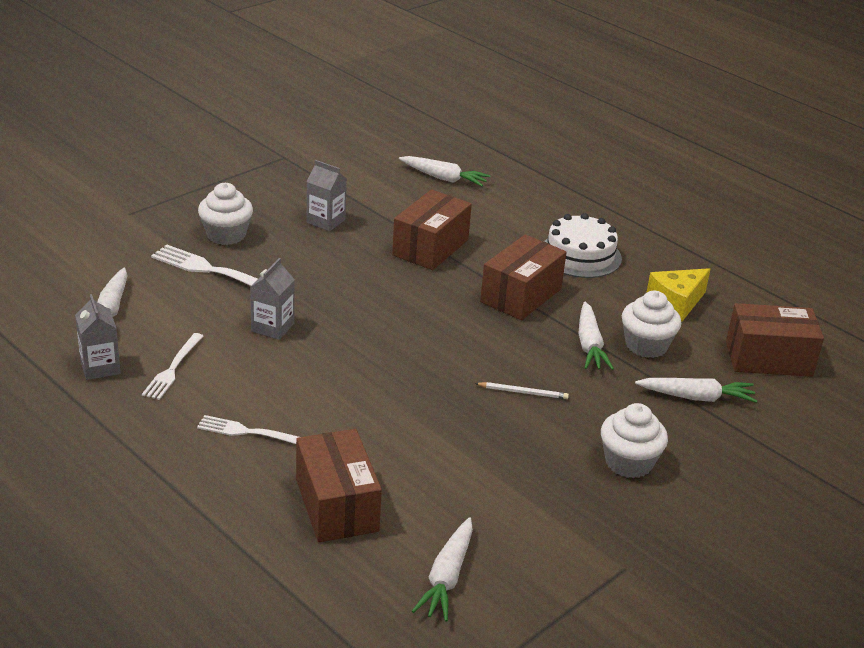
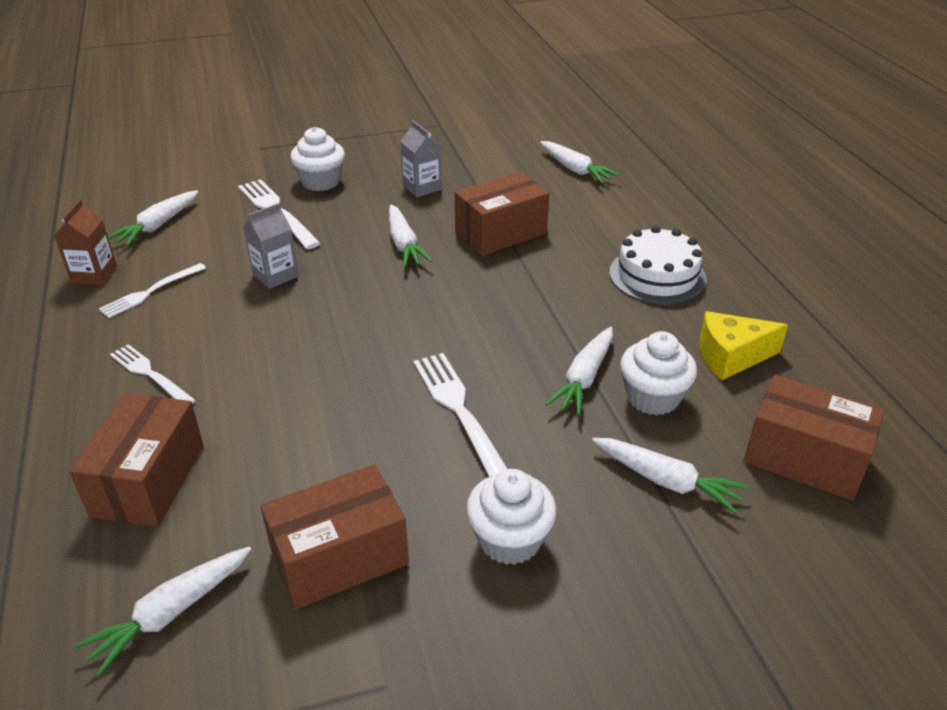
camera: 30 degrees right, 5 degrees up
grey carton [75,294,121,380] -> brown carton [54,199,117,285]
white pencil [475,382,569,399] -> white fork [413,353,507,477]
brown box [480,234,567,320] -> brown box moved to [261,464,409,609]
none -> white carrot [389,205,433,267]

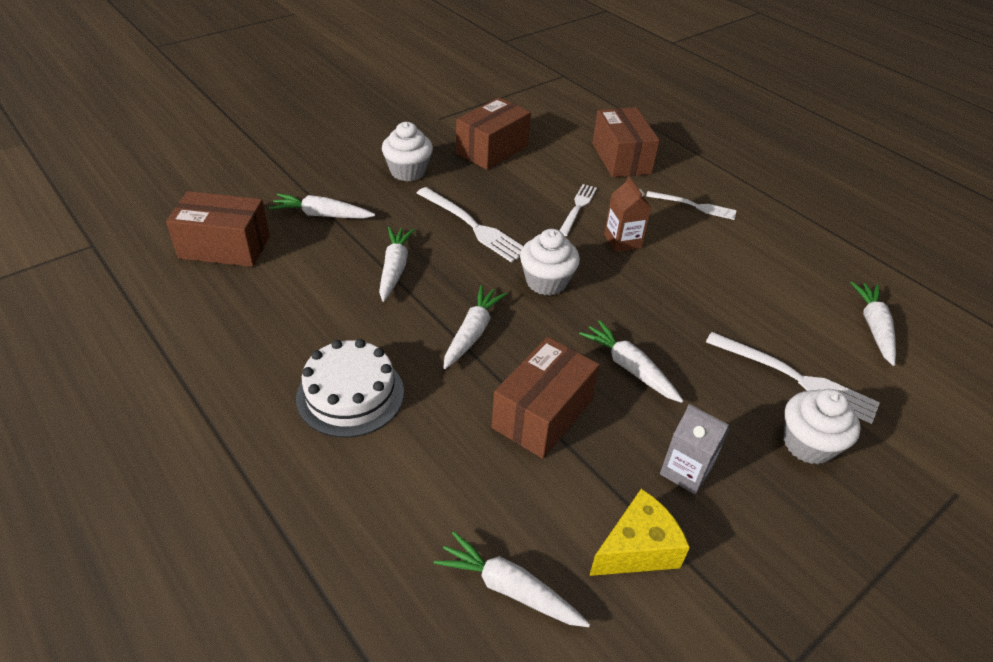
camera: 155 degrees right, 5 degrees up
brown carton [54,199,117,285] -> brown carton moved to [604,176,651,252]
white carrot [75,547,251,676] -> white carrot moved to [443,285,507,369]
white fork [99,263,206,318] -> white fork moved to [559,184,597,236]
grey carton [244,203,299,289] -> none
white cupcake [620,331,697,415] -> white cupcake moved to [520,229,580,296]
yellow cheese [699,311,788,380] -> yellow cheese moved to [589,489,690,576]

